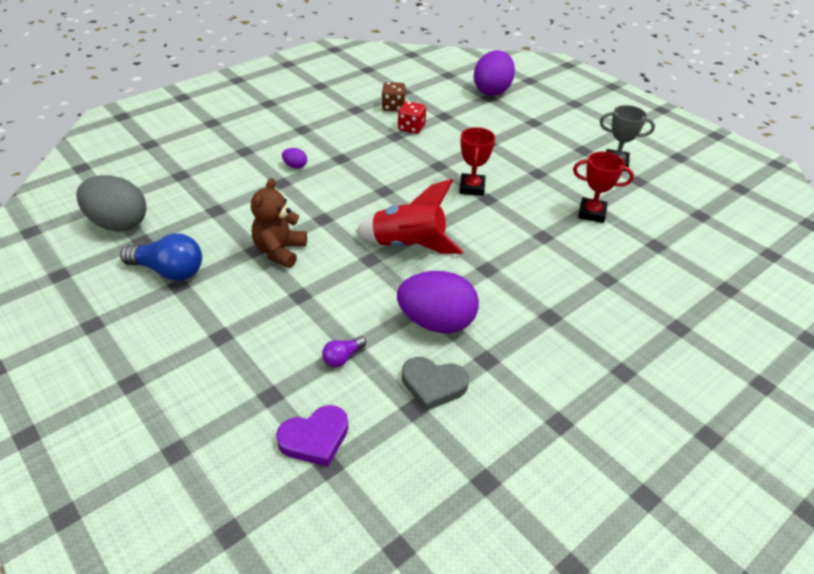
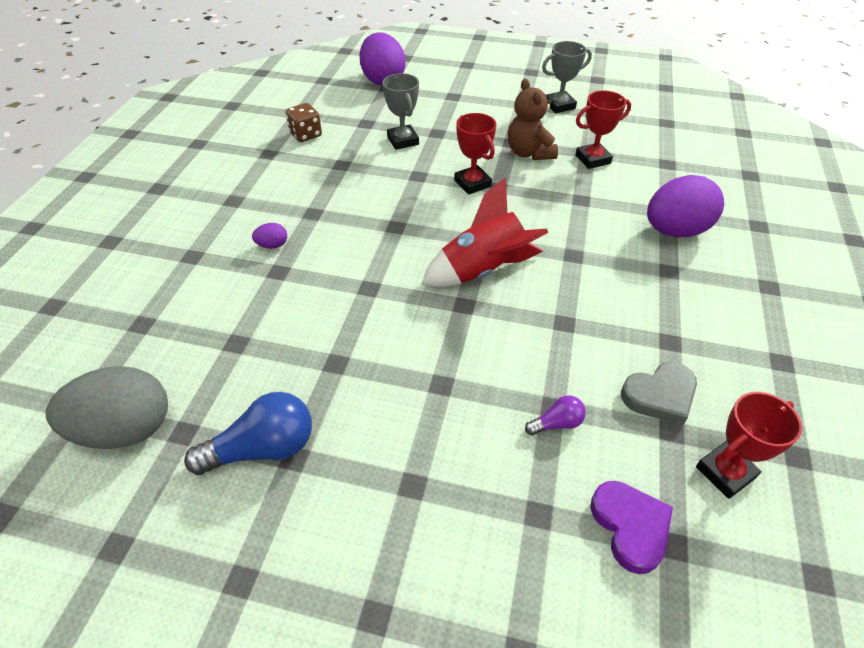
camera: 35 degrees left, 5 degrees up
brown teddy bear [251,178,307,268] -> brown teddy bear moved to [508,79,558,160]
purple heart [276,405,348,467] -> purple heart turned 45 degrees counterclockwise [590,481,673,574]
purple light bulb [322,336,366,367] -> purple light bulb turned 120 degrees counterclockwise [525,395,586,436]
purple egg [397,271,479,333] -> purple egg moved to [647,175,724,237]
red dice [398,101,426,134] -> none
none -> grey trophy [382,73,419,150]
none -> red trophy [696,392,802,499]

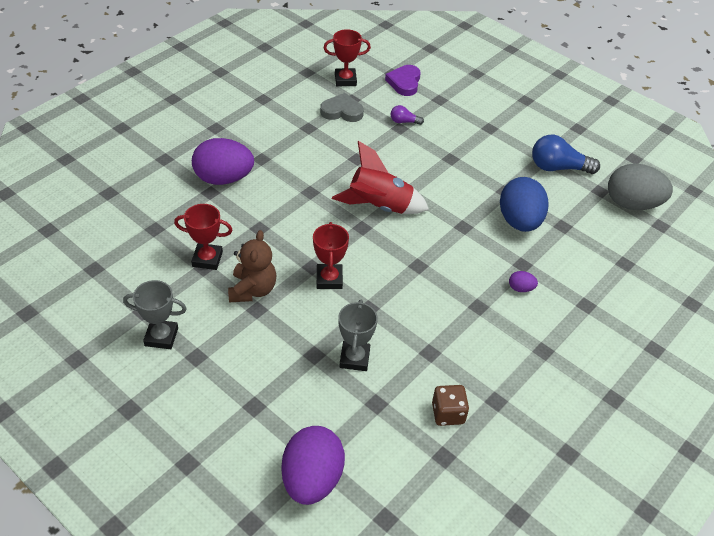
camera: 155 degrees left, 0 degrees up
none -> blue egg [500,177,549,232]

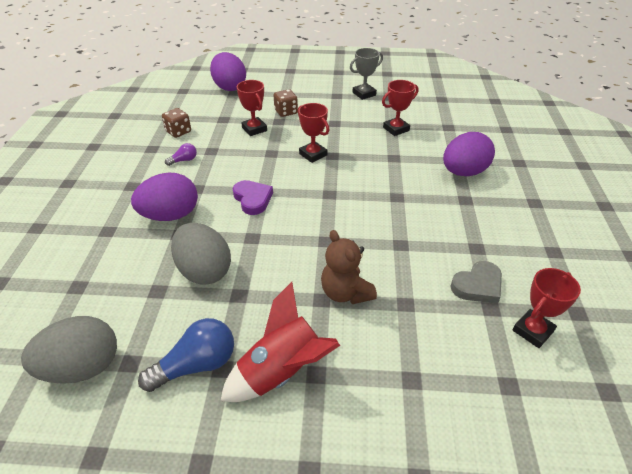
camera: 145 degrees right, 5 degrees down
brown teddy bear [228,230,276,302] -> brown teddy bear moved to [321,230,377,304]
red rocket [332,141,429,214] -> red rocket moved to [220,282,340,402]
grey trophy [338,300,378,371] -> red trophy [237,80,267,136]
purple heart [385,65,421,96] -> purple heart moved to [233,180,273,215]
purple light bulb [391,105,424,125] -> purple light bulb moved to [165,143,197,166]
blue egg [500,177,549,232] -> grey egg [171,223,231,285]
purple egg [509,271,538,292] -> purple egg [131,172,198,221], size x2.38
none -> brown dice [274,89,298,117]

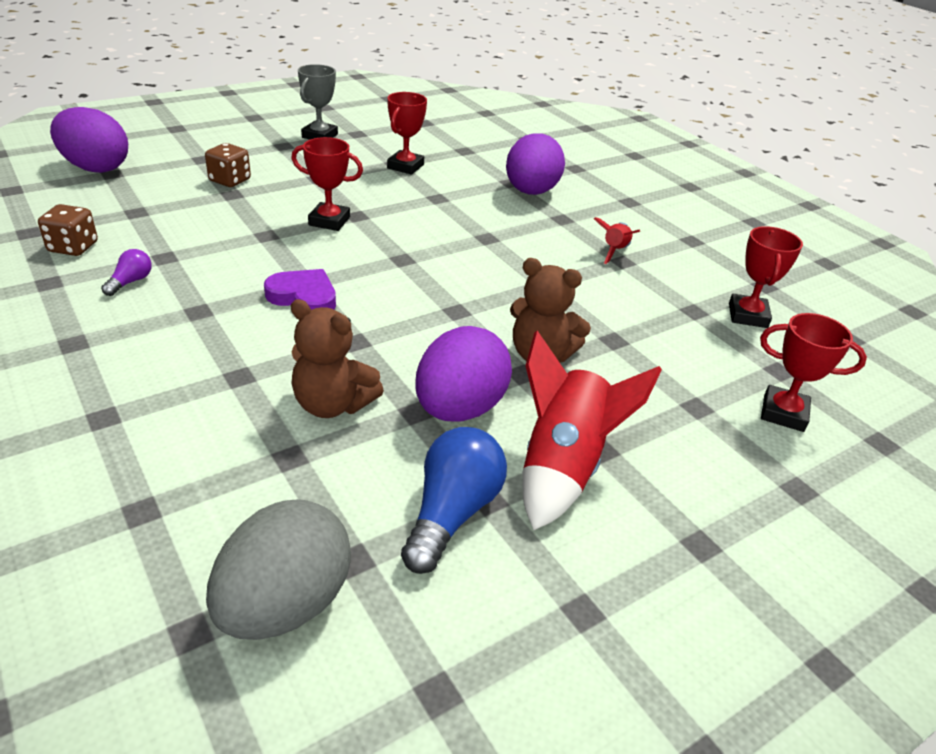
camera: 40 degrees left, 5 degrees down
purple egg [131,172,198,221] -> purple egg moved to [415,326,512,421]
grey egg [171,223,231,285] -> brown teddy bear [291,299,384,418]
red trophy [237,80,267,136] -> red trophy moved to [760,313,867,432]
grey heart [451,261,502,304] -> none
none -> red rocket [594,217,640,264]

